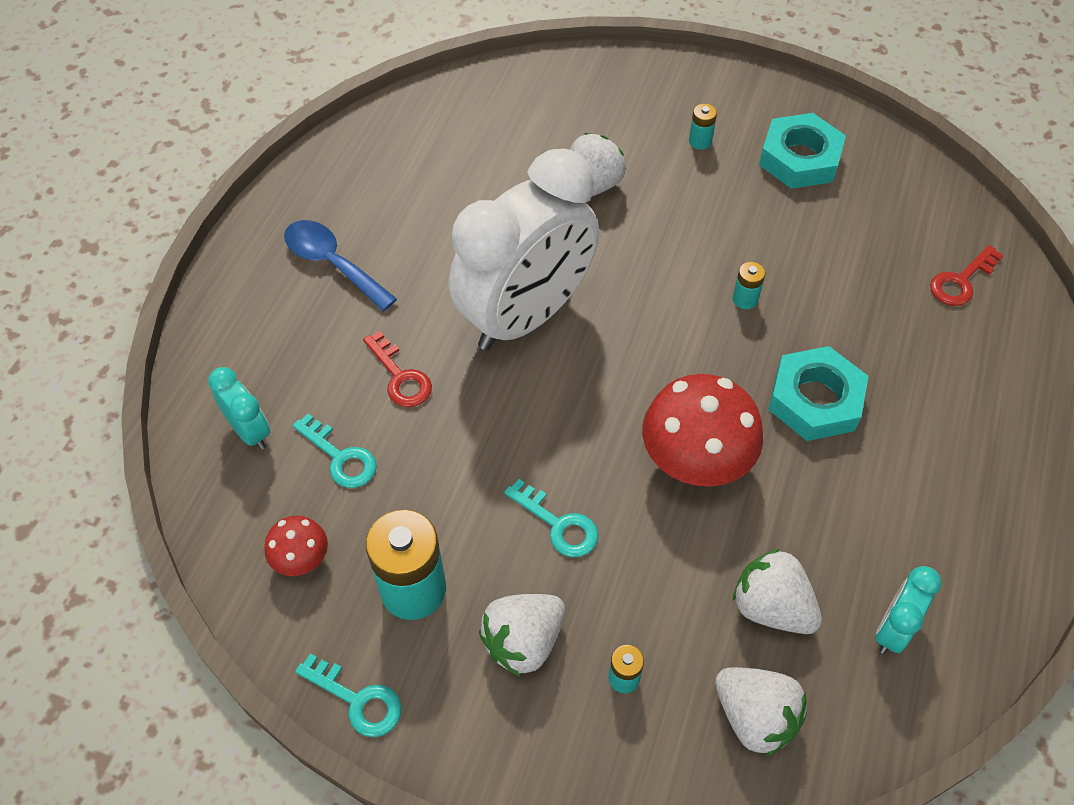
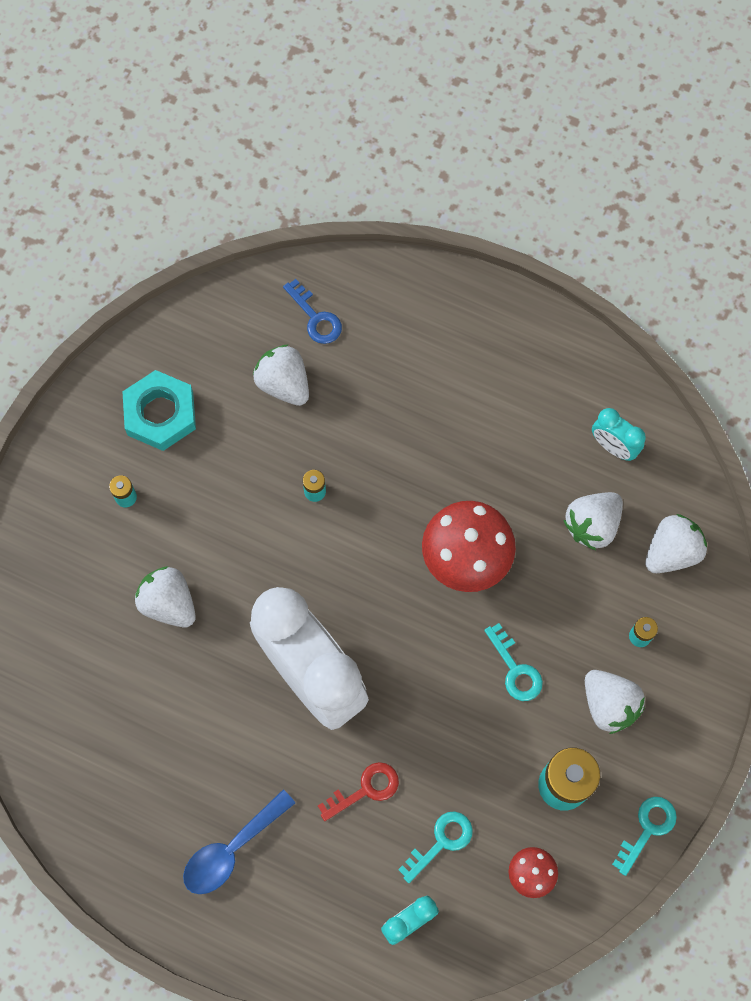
camera: 85 degrees left, 15 degrees up
turquoise key [504,479,598,557] -> turquoise key turned 105 degrees clockwise [484,623,543,701]
turquoise nut [768,346,868,441] -> none
red key [930,245,1004,306] -> blue key [283,279,342,344]
none -> white strawberry [253,345,309,406]

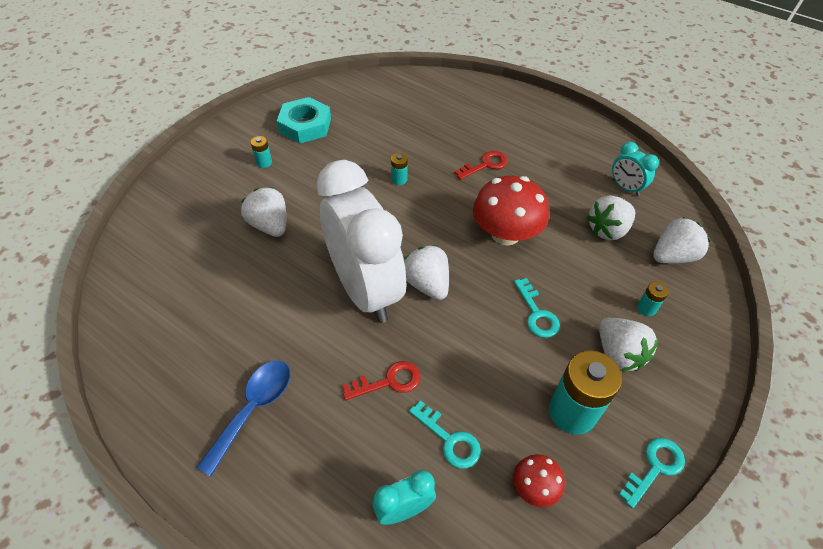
camera: 10 degrees right, 20 degrees down
blue spoon [183,789,295,894] -> blue spoon turned 150 degrees clockwise [196,361,290,476]
white strawberry [253,345,309,406] -> white strawberry moved to [404,245,449,300]
blue key [283,279,342,344] -> none
turquoise key [398,811,473,883] -> turquoise key turned 75 degrees clockwise [409,401,481,469]
none -> red key [454,151,508,180]

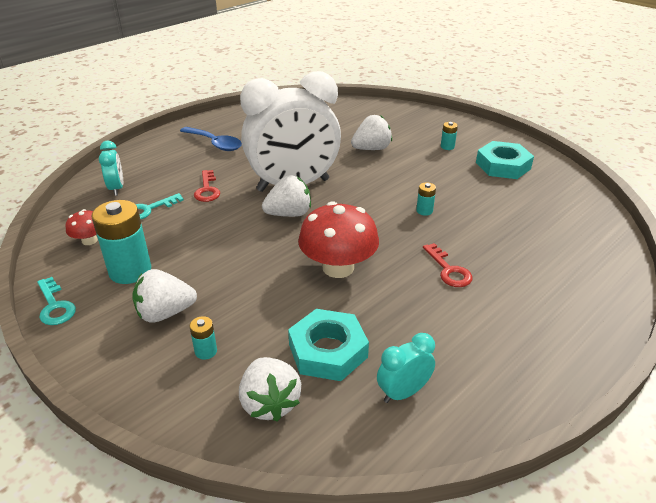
camera: 100 degrees right, 15 degrees down
turquoise key [514,278,560,338] -> none
white strawberry [587,195,635,240] -> turquoise nut [288,309,369,381]

